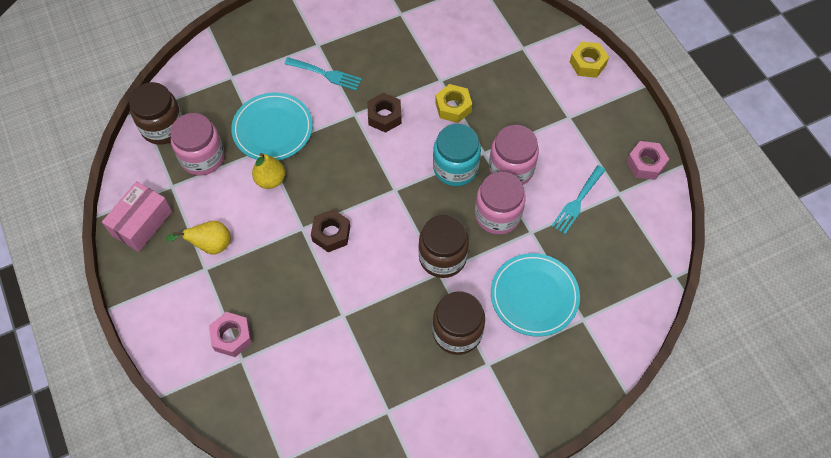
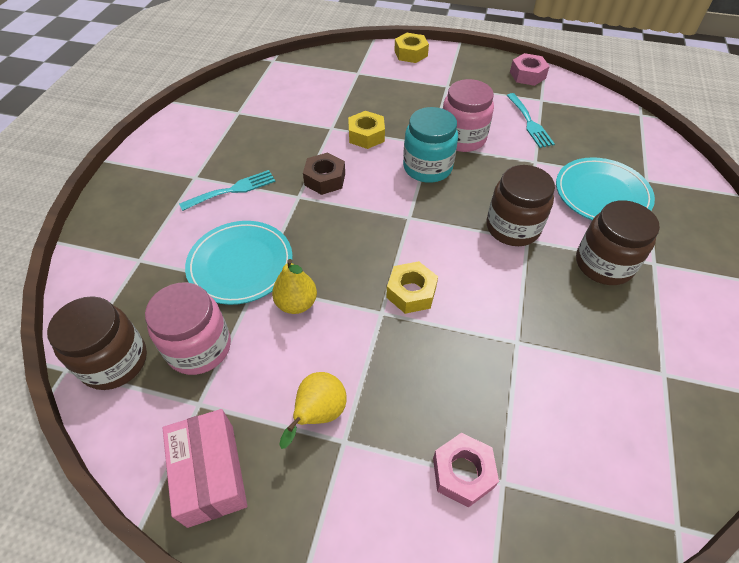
camera: 50 degrees left, 10 degrees down
brown nut [311,209,350,252] -> yellow nut [386,261,438,314]
pink jar [475,172,526,235] -> none

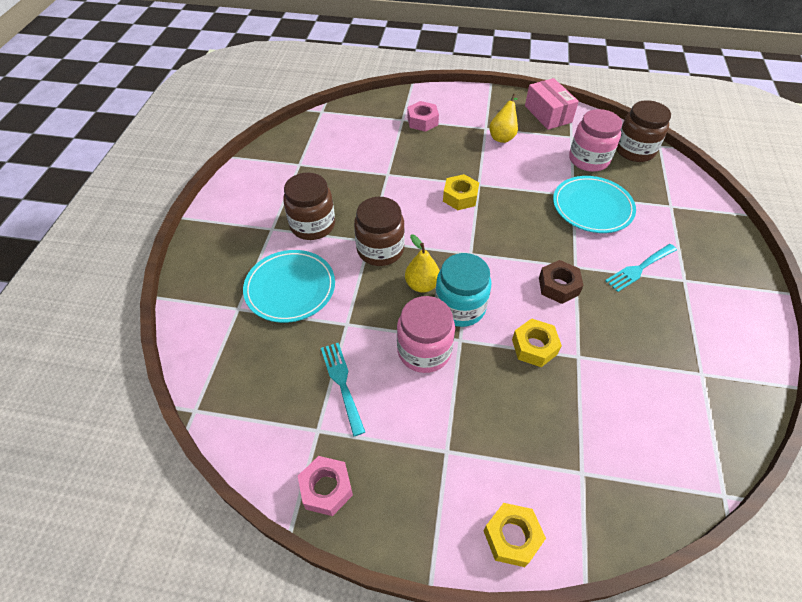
camera: 175 degrees right, 0 degrees up
yellow pear [272,259,317,314] -> yellow pear moved to [405,234,440,293]

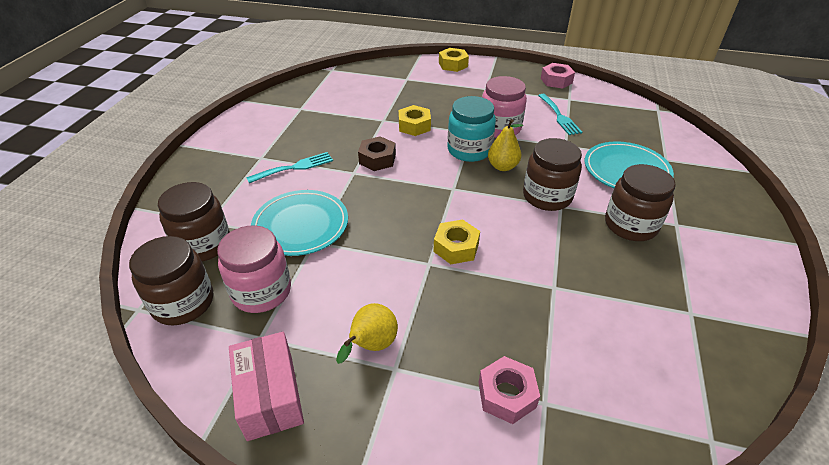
camera: 175 degrees left, 10 degrees down
none -> brown jar [158,182,230,261]

